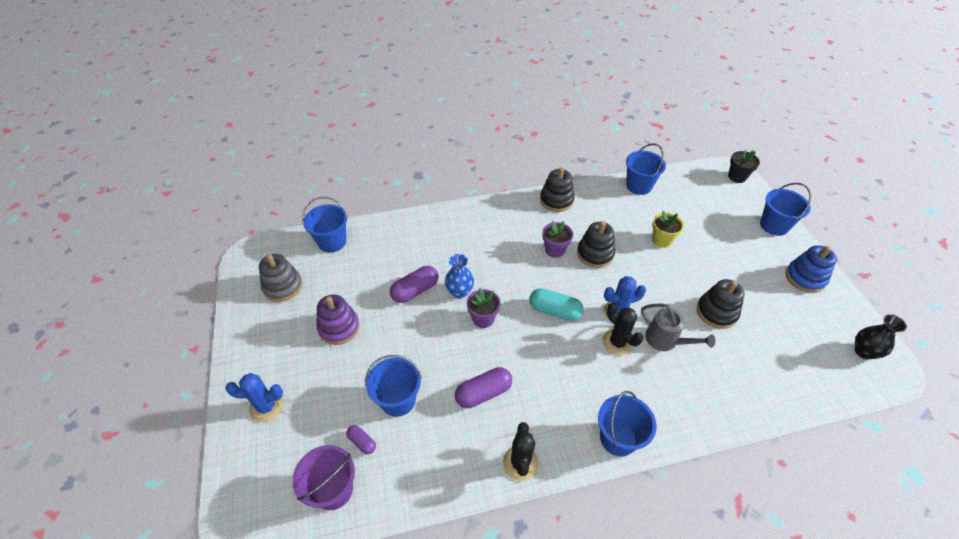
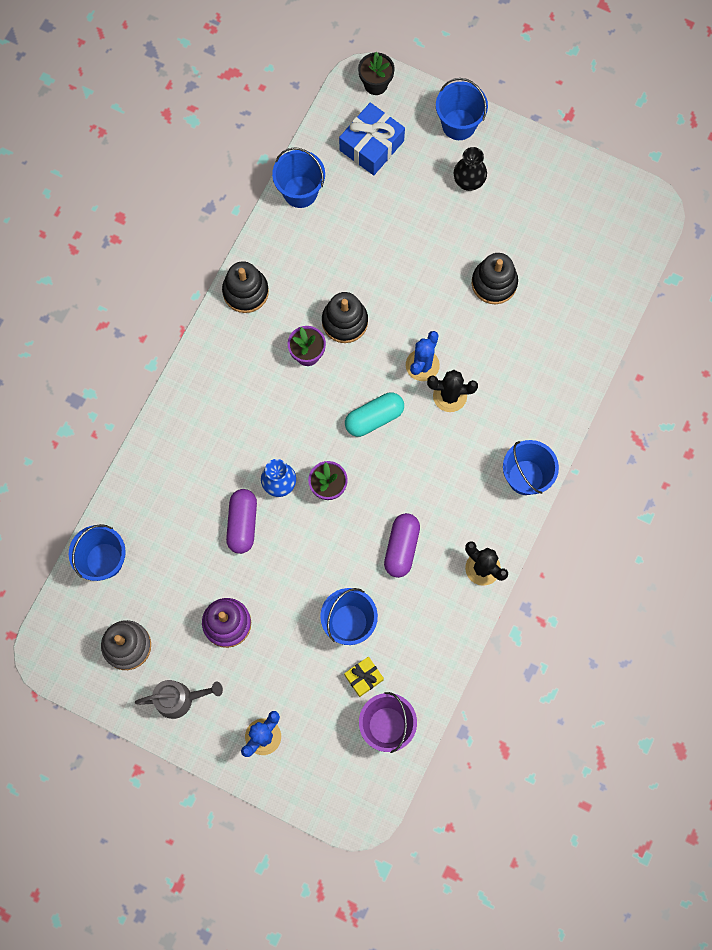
camera: 50 degrees left, 25 degrees up
purple capsule [346,425,376,454] -> yellow gift [344,657,384,697]
grey watering can [641,303,715,351] -> grey watering can moved to [135,680,223,719]
yellow flower pot [652,211,684,248] -> none
blue stacking toy [786,245,837,293] -> none
black vase [855,314,907,360] -> black vase moved to [454,147,487,191]
none -> blue gift [339,103,405,175]

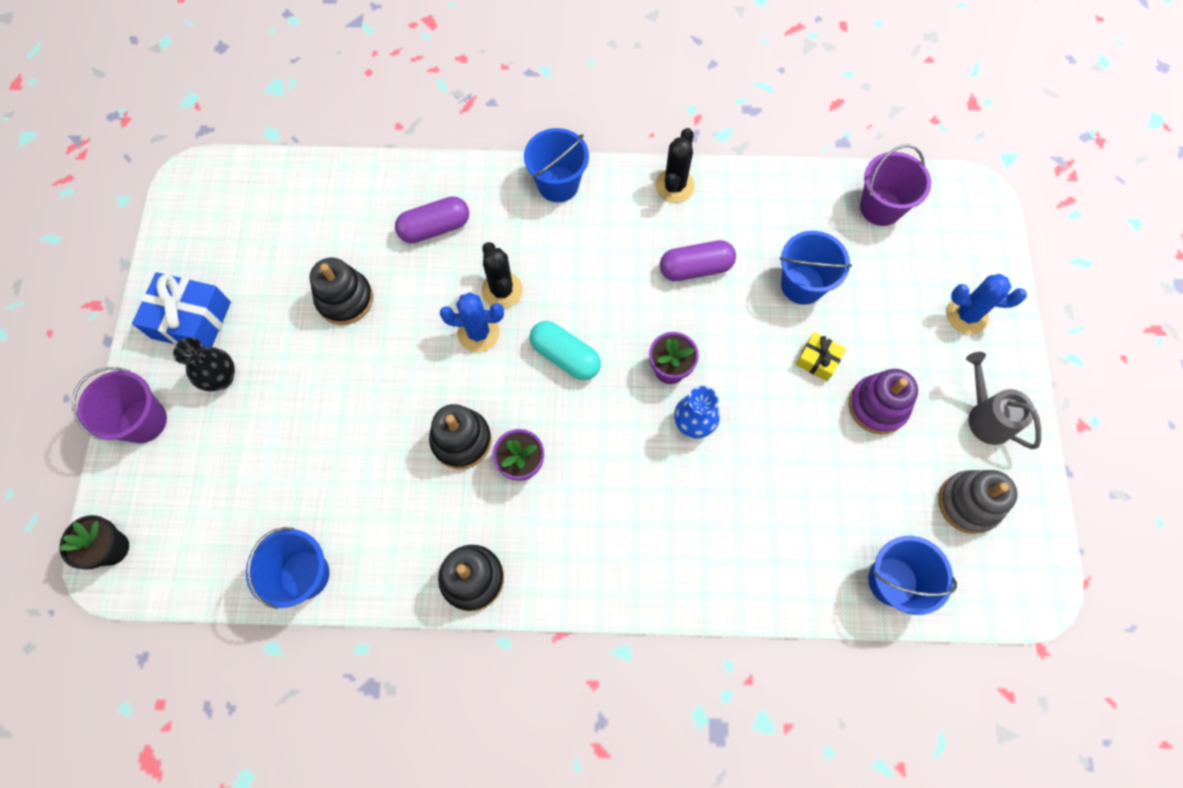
camera: 115 degrees left, 5 degrees down
purple capsule [226,489,257,554] -> purple capsule moved to [395,196,469,243]
blue gift [339,103,405,175] -> blue gift moved to [132,272,231,347]
yellow gift [344,657,384,697] -> yellow gift moved to [796,332,846,381]
blue bucket [436,78,488,140] -> purple bucket [72,367,167,443]

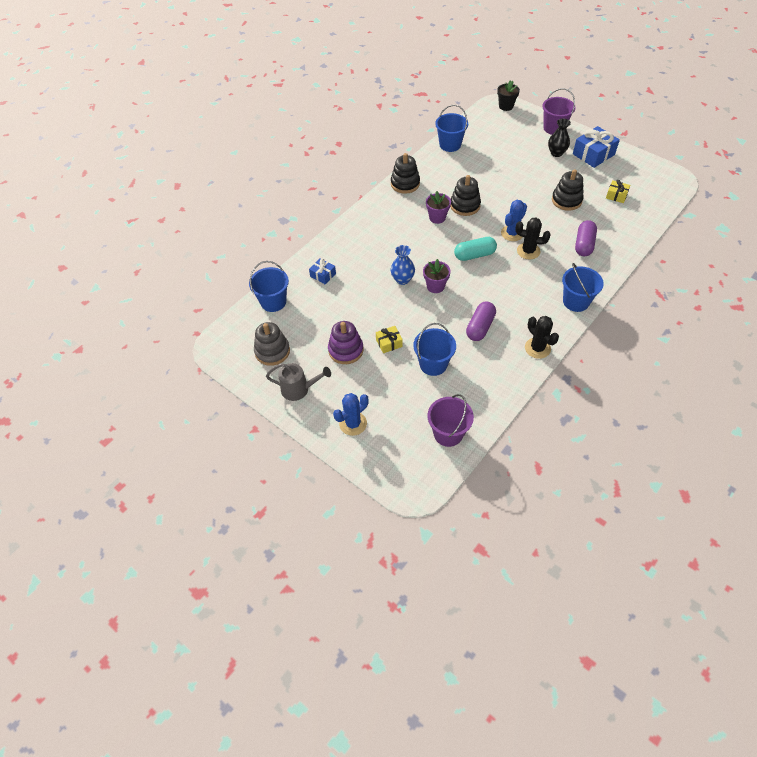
camera: 130 degrees right, 15 degrees down
none -> blue gift [309,258,336,285]
none -> yellow gift [606,180,630,203]

